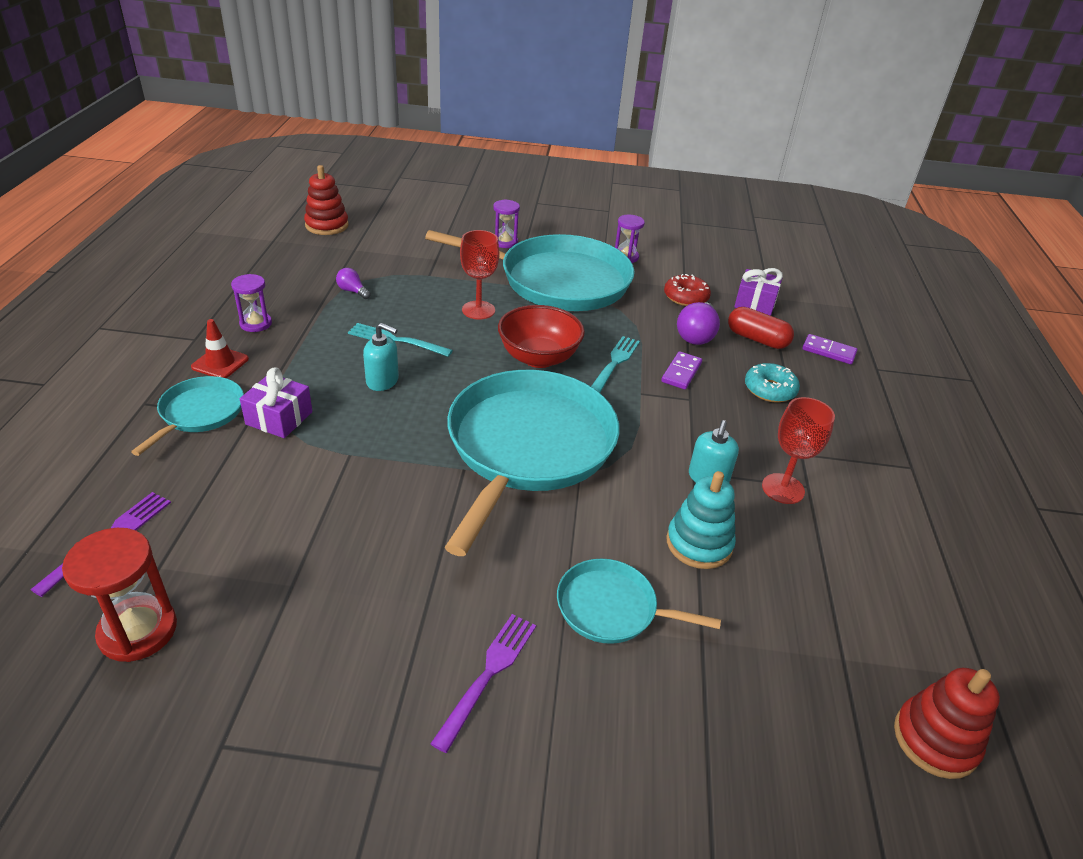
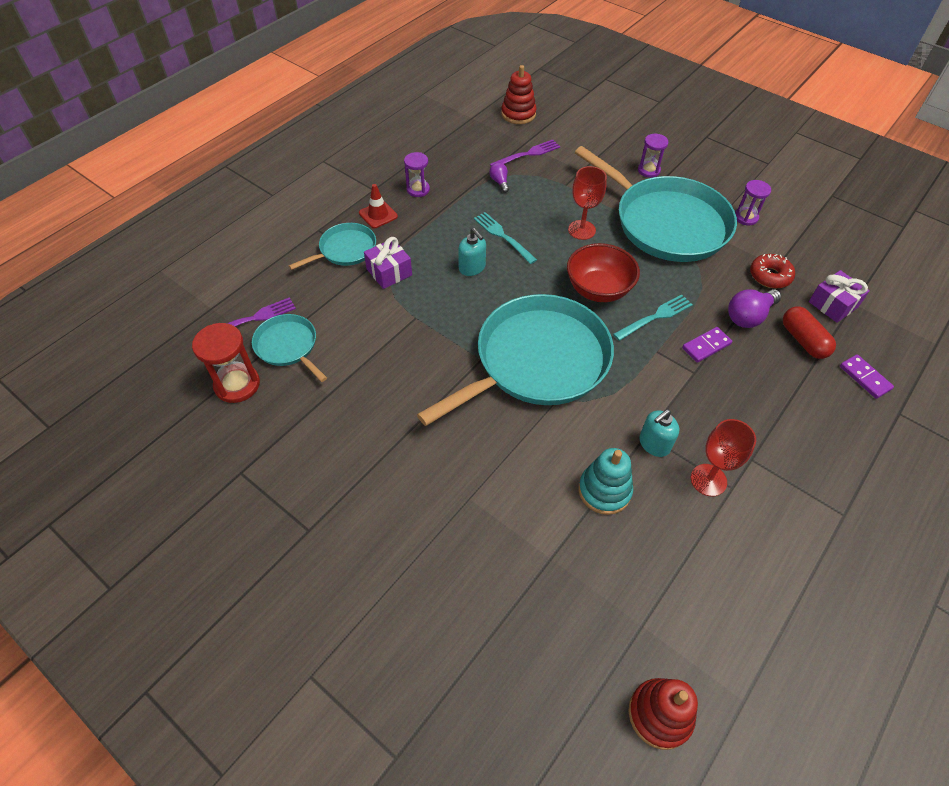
camera: 35 degrees right, 15 degrees up
purple fork [431,614,536,753] -> purple fork moved to [490,140,560,166]
turquoise pan [557,559,721,644] -> turquoise pan moved to [252,314,327,382]
turquoise donut [745,363,800,403] -> none

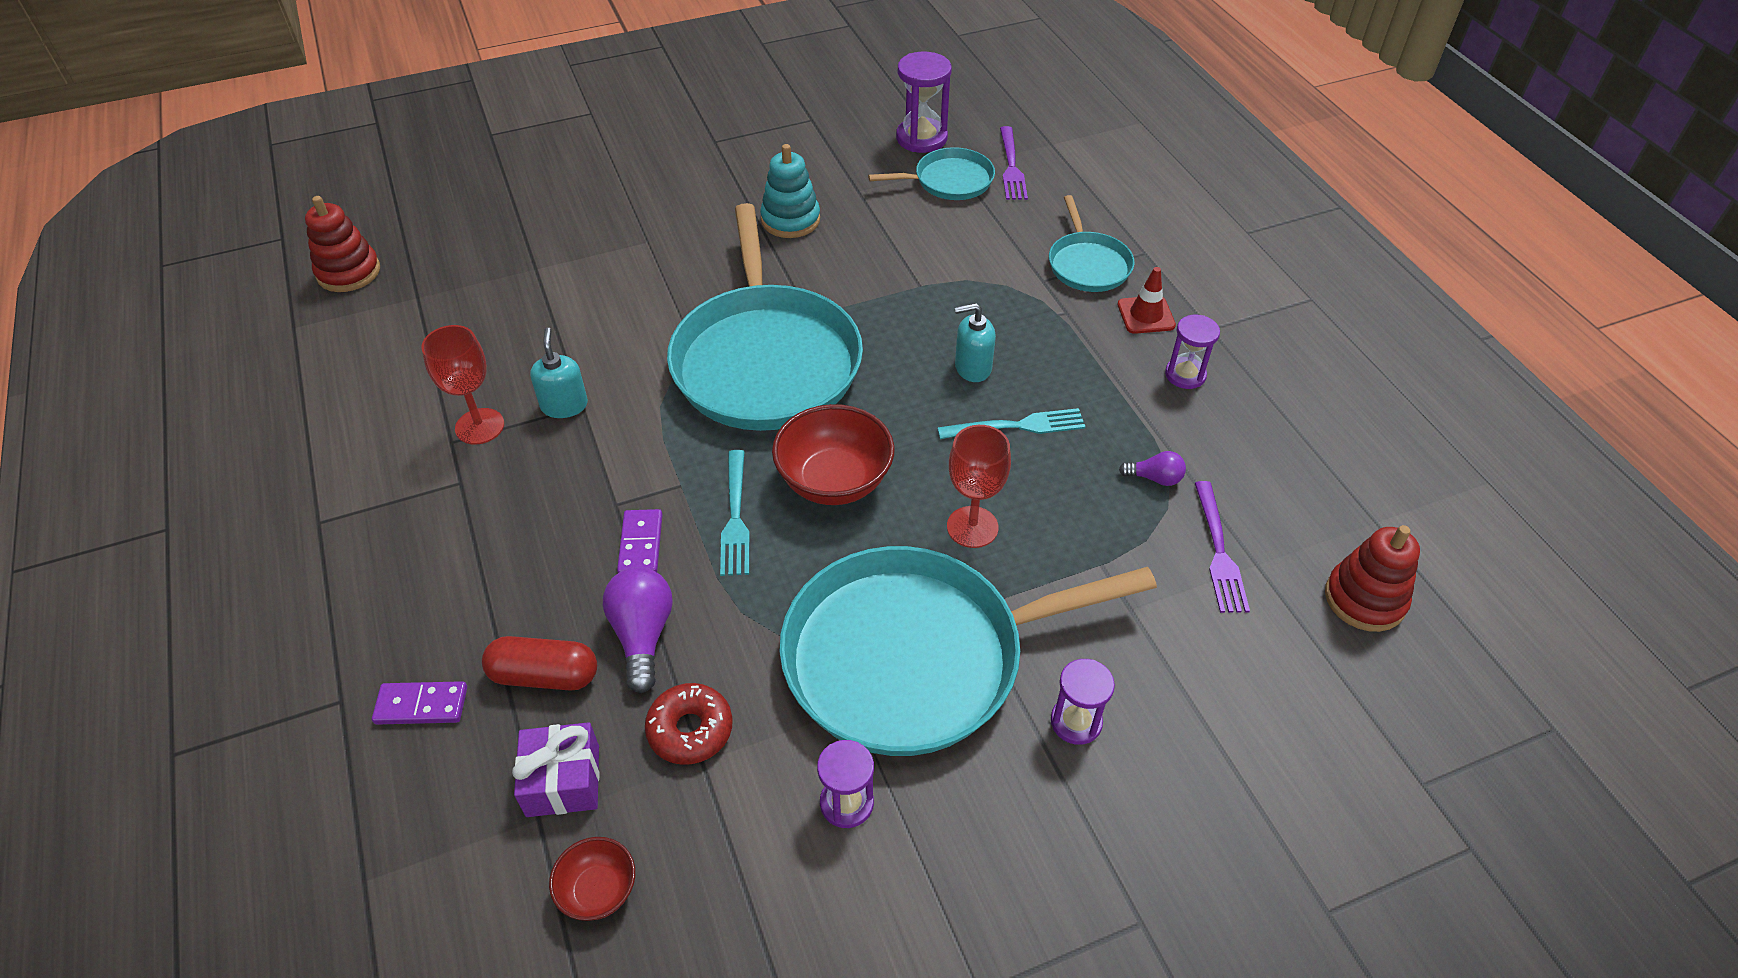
camera: 120 degrees right, 5 degrees down
red hourglass [192,323,260,403] -> purple hourglass [896,52,952,153]
purple gift [364,237,412,289] -> none
turquoise stacking toy [579,448,633,515] -> turquoise stacking toy moved to [760,144,820,238]
none -> red bowl [549,837,635,921]

